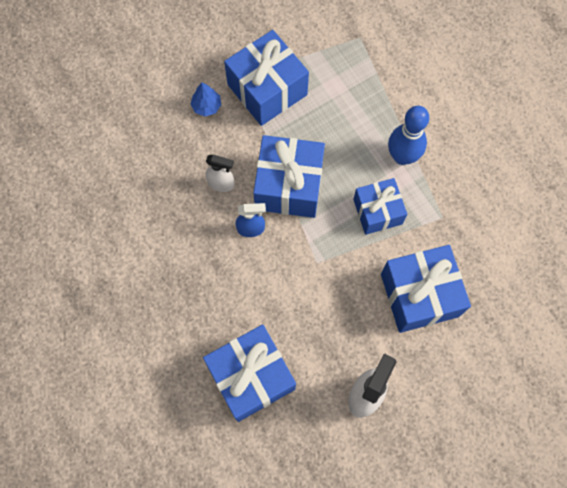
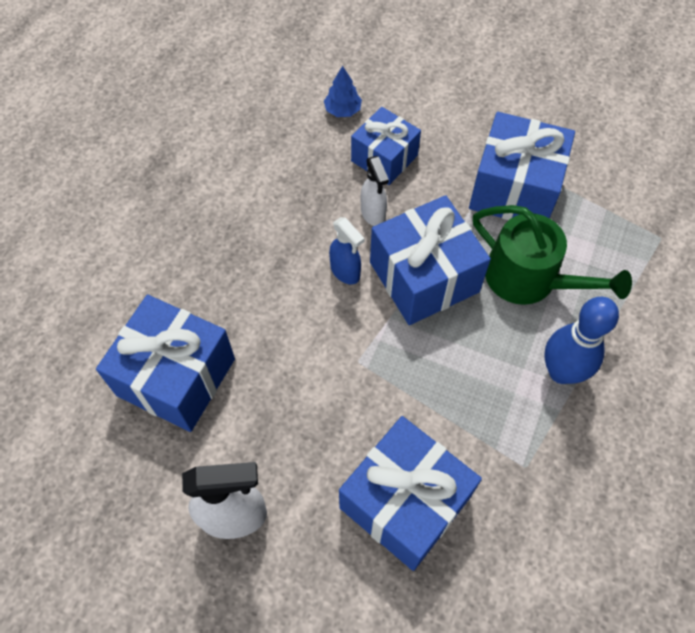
camera: 55 degrees right, 10 degrees down
blue tree [190,83,221,116] -> blue tree moved to [324,66,362,117]
blue gift [353,178,407,235] -> blue gift moved to [351,107,421,185]
none -> green watering can [473,205,632,305]

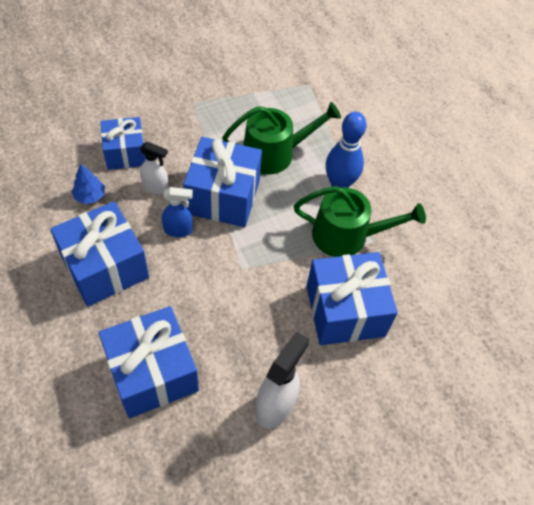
camera: 55 degrees left, 5 degrees down
blue tree [324,66,362,117] -> blue tree moved to [72,164,105,204]
blue gift [469,112,575,220] -> blue gift moved to [50,201,149,307]
none -> green watering can [294,186,426,257]

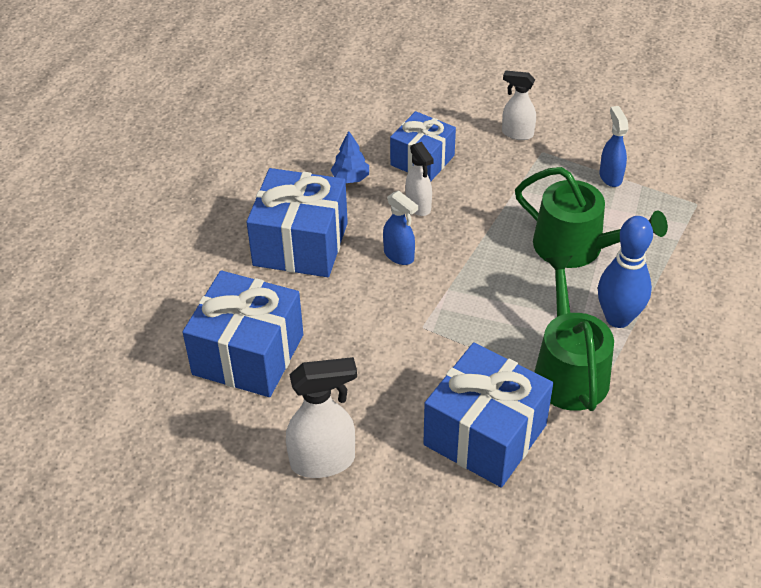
camera: 50 degrees right, 10 degrees down
blue gift [183,137,262,227] -> none
green watering can [294,186,426,257] -> green watering can turned 150 degrees counterclockwise [535,256,614,411]
none -> white spray bottle [502,70,536,140]
none -> blue spray bottle [599,106,629,187]

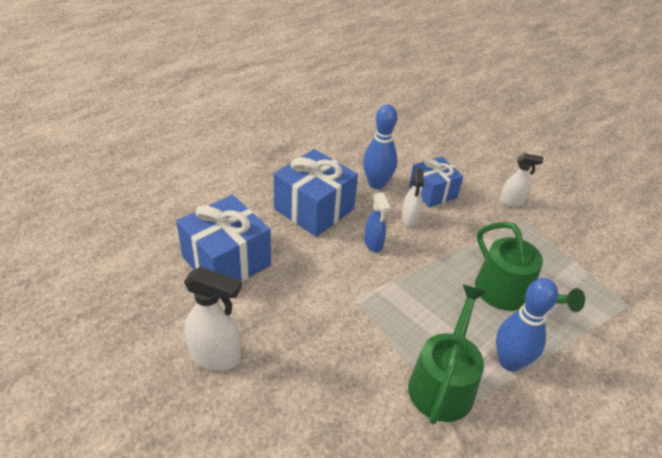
camera: 25 degrees right, 5 degrees down
blue tree [331,131,369,183] -> blue bowling pin [363,104,398,189]
blue gift [423,342,553,487] -> none
white spray bottle [502,70,536,140] -> white spray bottle turned 135 degrees clockwise [500,153,543,207]
blue spray bottle [599,106,629,187] -> none

